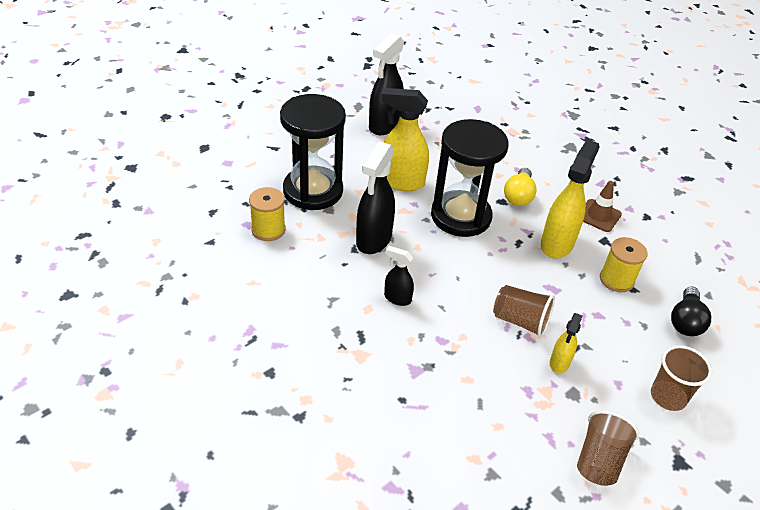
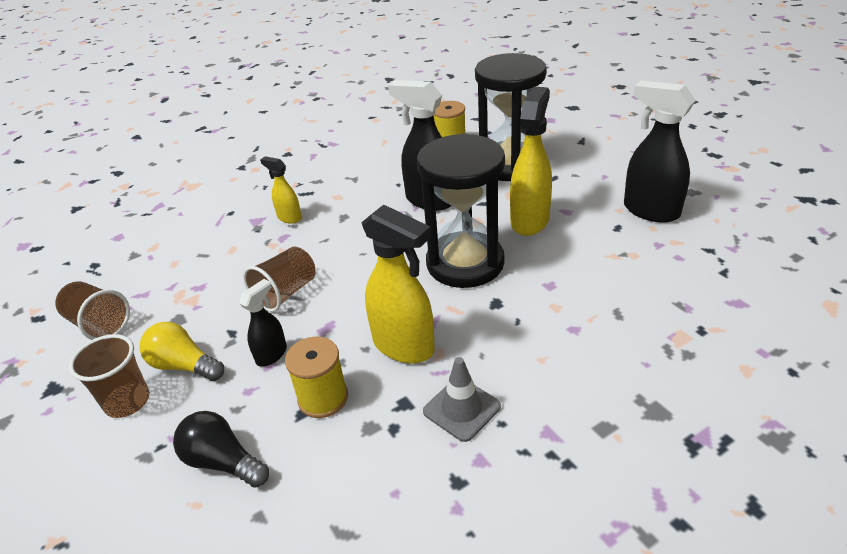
camera: 105 degrees right, 5 degrees down
black spray bottle [384,246,414,306] -> black spray bottle moved to [239,279,287,366]
yellow light bulb [504,168,537,206] -> yellow light bulb moved to [140,322,224,381]
yellow spray bottle [550,313,582,373] -> yellow spray bottle moved to [260,156,302,224]
brown traffic cone [583,181,622,232] -> grey traffic cone [423,357,501,442]

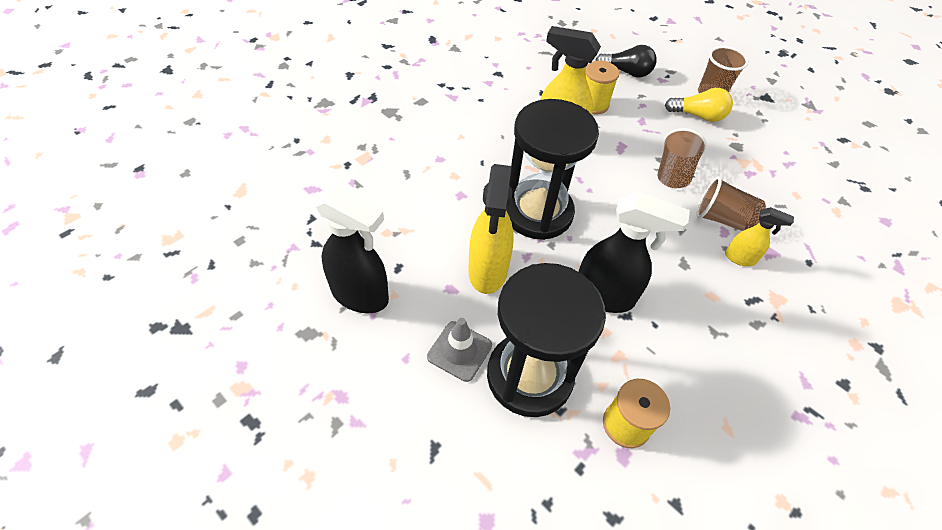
camera: 160 degrees right, 15 degrees up
brown cup [55,281,130,340] -> brown cup moved to [696,177,766,231]
black spray bottle [239,279,287,366] -> none
grey traffic cone [423,357,501,442] -> grey traffic cone moved to [427,318,492,382]

